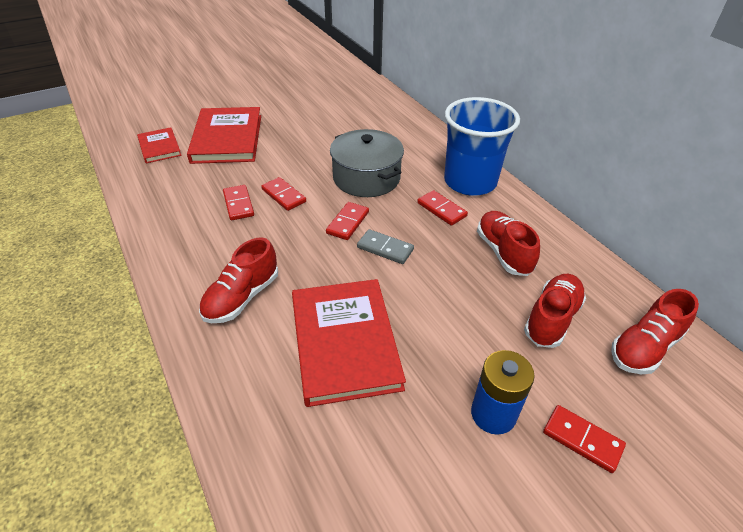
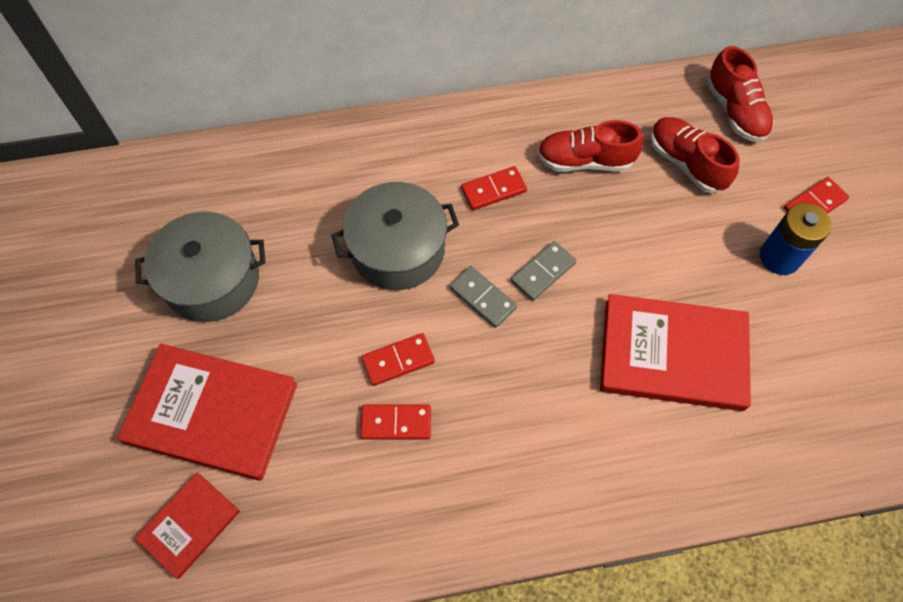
camera: 70 degrees left, 20 degrees up
red book [137,127,182,164] -> red book turned 45 degrees counterclockwise [135,472,240,579]
red shoe [199,237,278,323] -> none
red domino [326,202,369,240] -> grey domino [450,266,517,328]
blue cup [444,97,520,196] -> none
none -> grey pot [135,211,266,322]

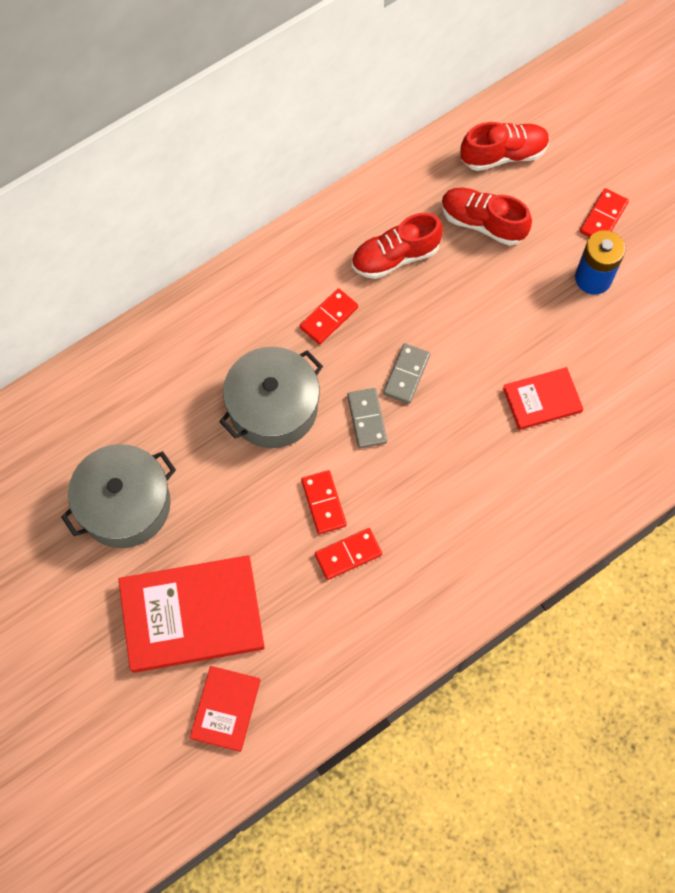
camera: 25 degrees left, 5 degrees up
red domino [362,333,435,386] -> red domino turned 60 degrees counterclockwise [301,470,347,534]
grey domino [450,266,517,328] -> grey domino turned 60 degrees clockwise [347,388,387,448]
red book [600,294,751,411] -> red book [503,367,583,430], size x0.54
red shoe [706,46,774,142] -> red shoe turned 60 degrees counterclockwise [461,122,550,171]

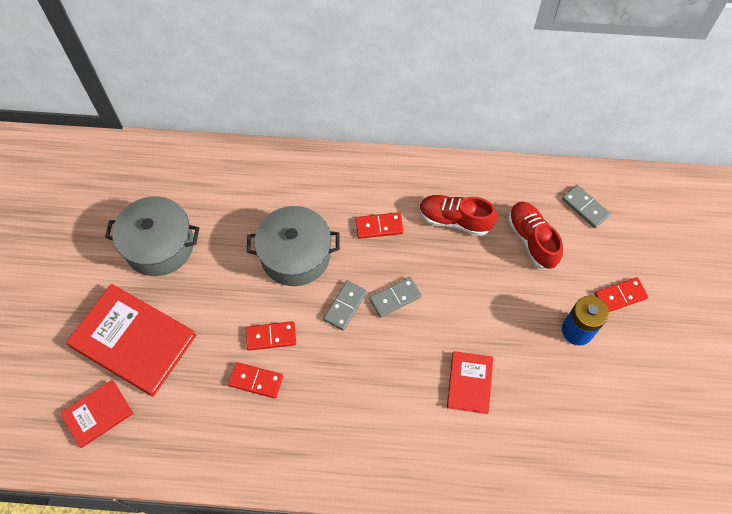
camera: 40 degrees right, 5 degrees down
red domino [301,470,347,534] -> red domino turned 60 degrees clockwise [246,321,296,351]
red shoe [461,122,550,171] -> grey domino [562,185,610,228]
red book [503,367,583,430] -> red book turned 75 degrees clockwise [447,351,493,414]

